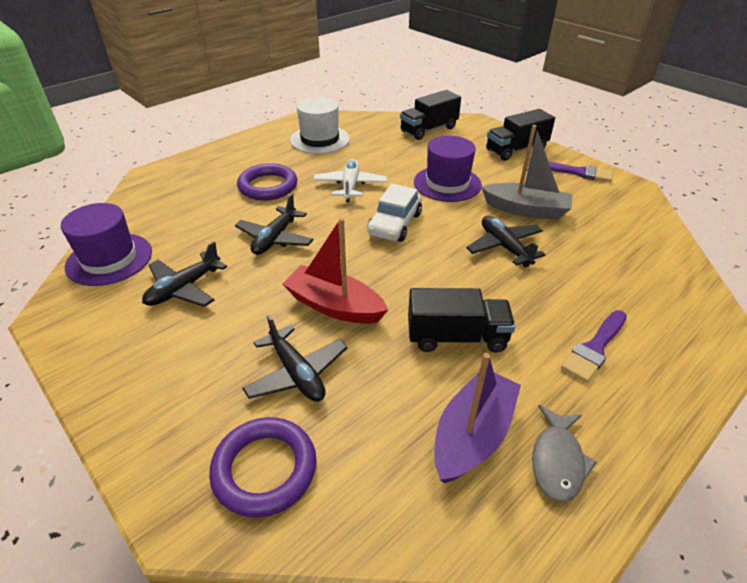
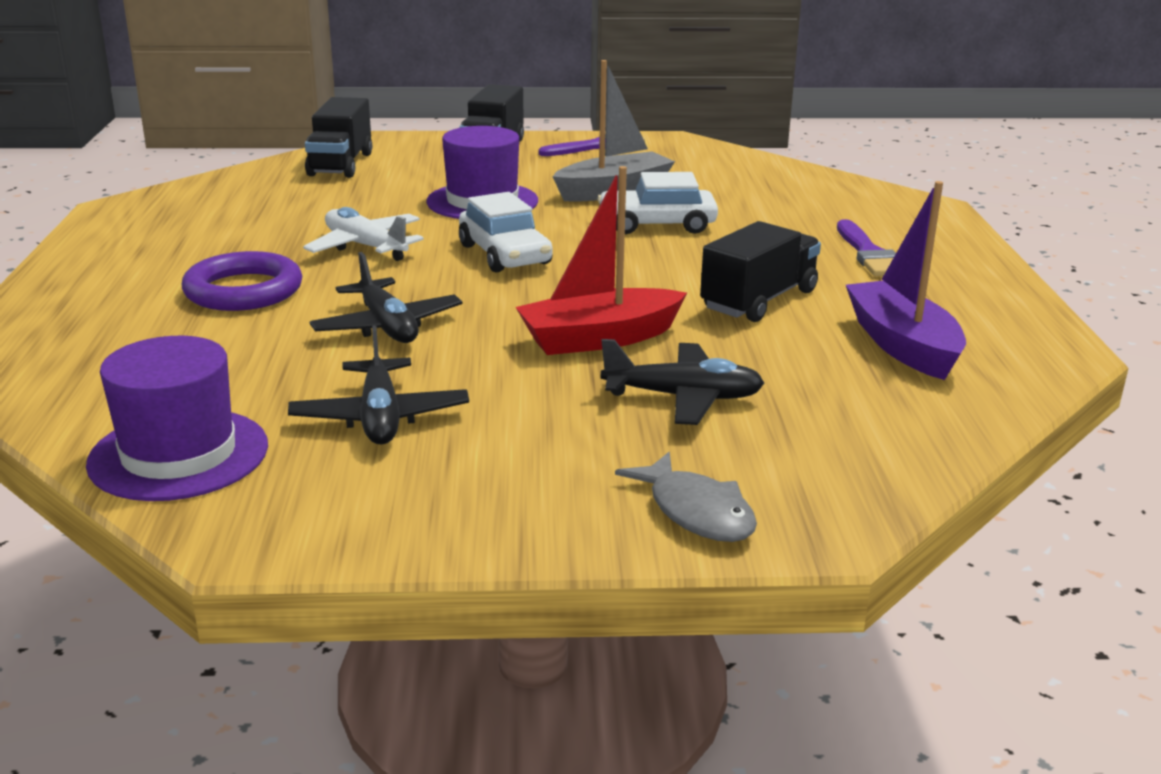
camera: 50 degrees left, 15 degrees down
purple ring [209,417,317,518] -> none
white hat [290,97,350,154] -> none
black plane [466,216,546,267] -> white car [597,172,718,234]
grey fish [532,405,597,502] -> grey fish moved to [615,452,757,542]

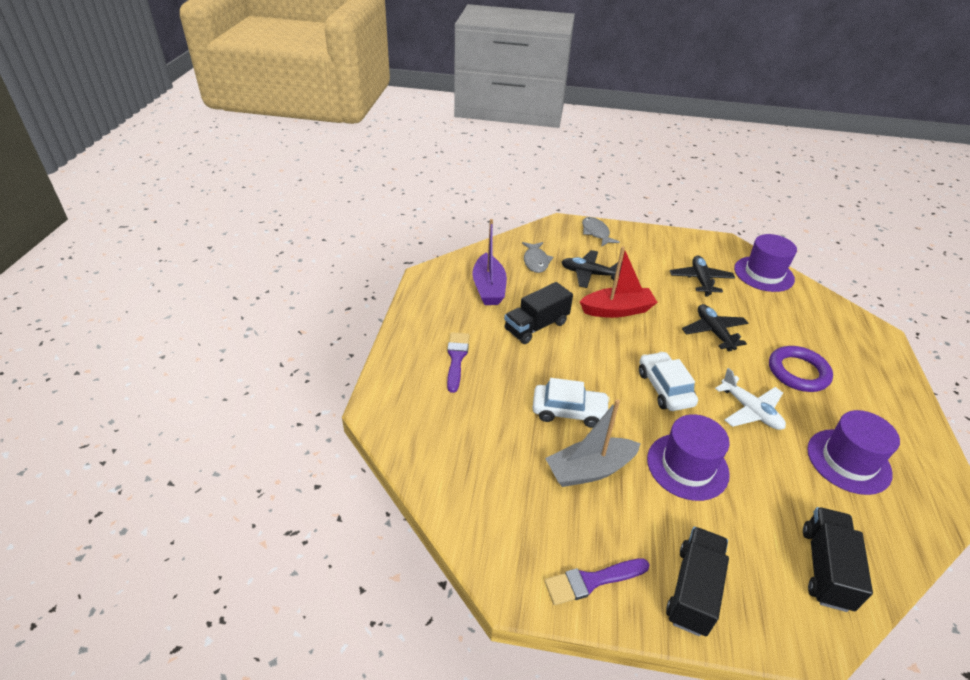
camera: 170 degrees left, 15 degrees up
none -> grey fish [522,242,553,273]
none -> purple hat [807,410,900,495]

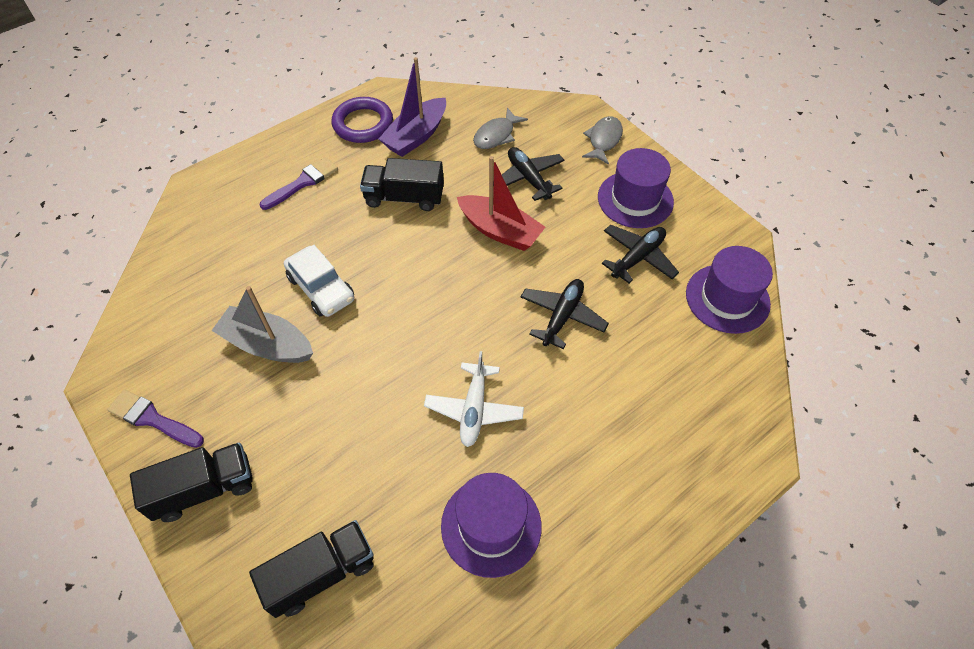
camera: 45 degrees right, 15 degrees up
white car [639,351,698,411] -> none
purple hat [647,414,730,501] -> purple hat moved to [598,148,674,228]
purple ring [769,346,833,392] -> purple ring moved to [332,97,393,143]

